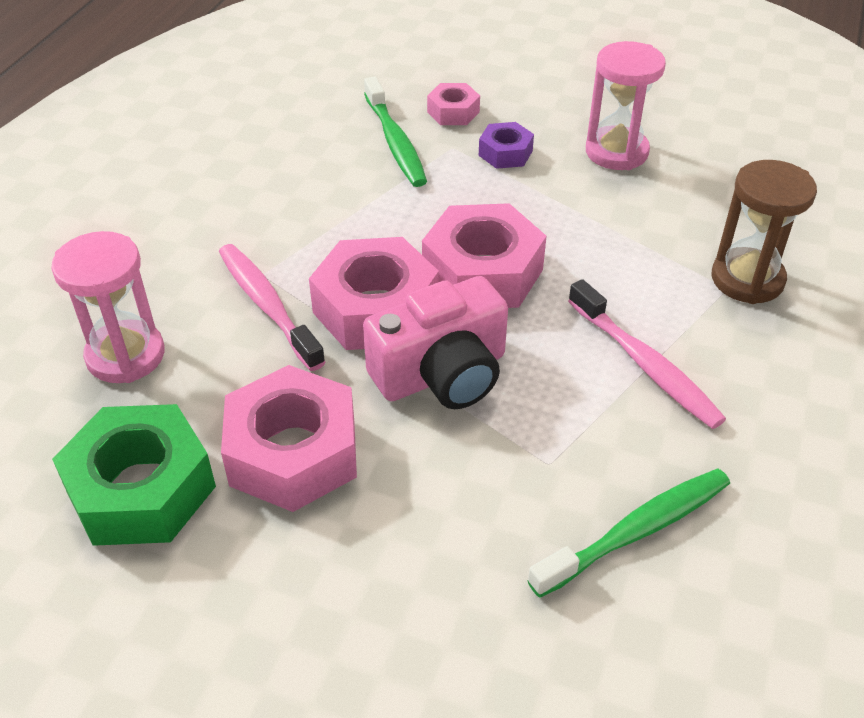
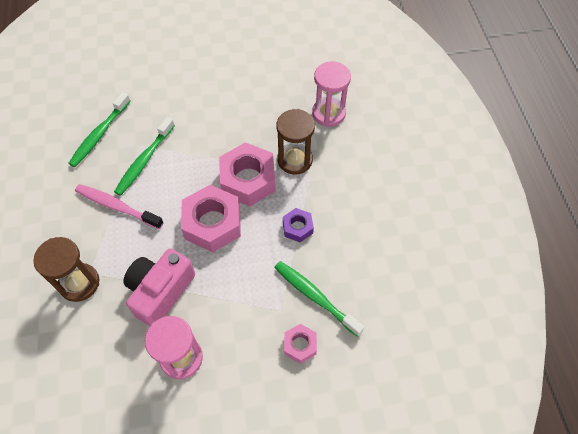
camera: 150 degrees right, 15 degrees up
green nut [52,404,216,546] -> none
pink toothbrush [219,244,326,371] -> brown hourglass [276,109,315,174]
pink nut [221,365,357,512] -> none
pink camera [363,276,508,409] -> pink camera moved to [123,248,195,326]
purple nut [479,122,534,169] -> purple nut moved to [283,208,314,242]
none -> green toothbrush [114,117,175,196]

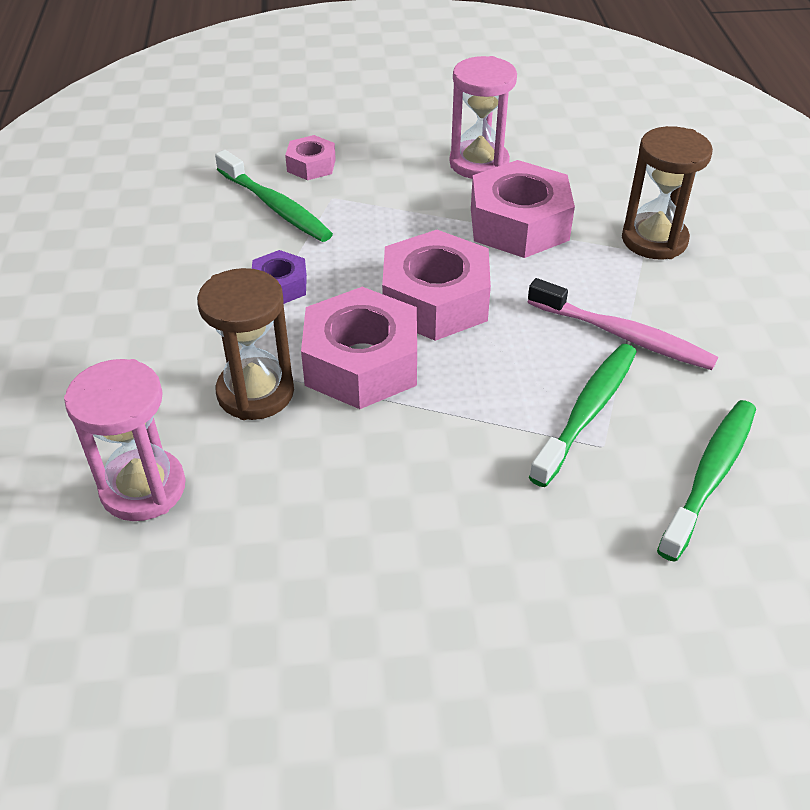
camera: 175 degrees left, 15 degrees down
pink camera [123,248,195,326] -> pink nut [471,160,575,258]

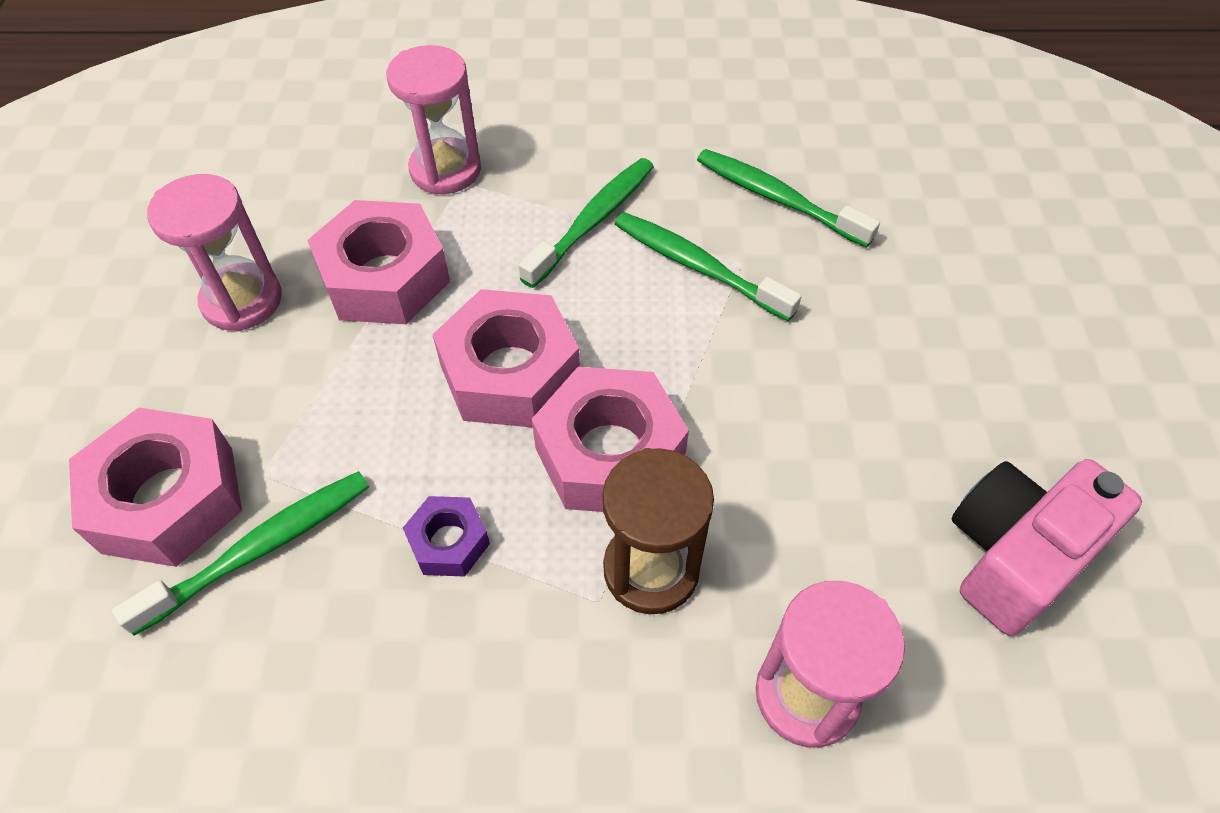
camera: 85 degrees left, 10 degrees up
pink nut [285,135,336,180] -> pink nut [69,407,242,567], size x1.94
pink toothbrush [528,278,718,370] -> green toothbrush [519,158,654,288]
brown hourglass [622,126,713,259] -> pink hourglass [387,45,481,195]
none -> pink camera [951,459,1142,636]

